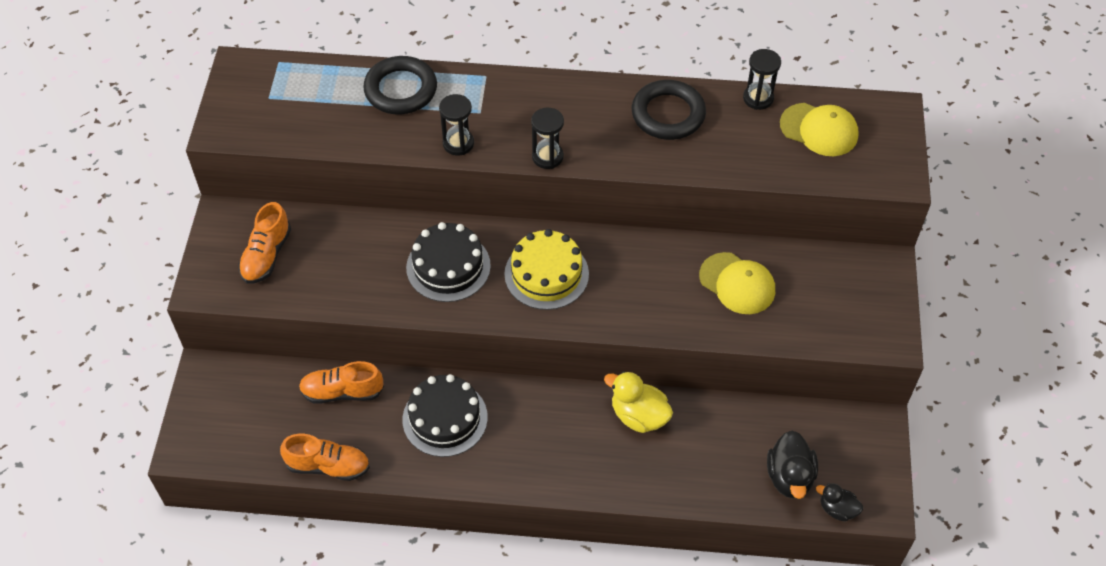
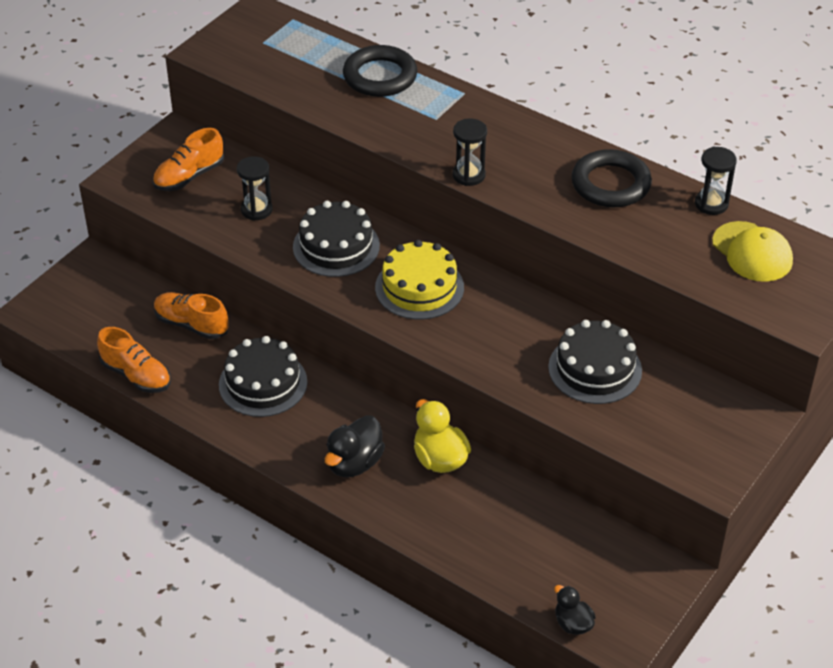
camera: 30 degrees right, 10 degrees down
black hourglass [439,94,474,155] -> black hourglass moved to [237,156,273,221]
yellow cap [699,252,775,314] -> black cake [548,320,642,404]
black duck [767,431,818,499] -> black duck moved to [325,415,385,477]

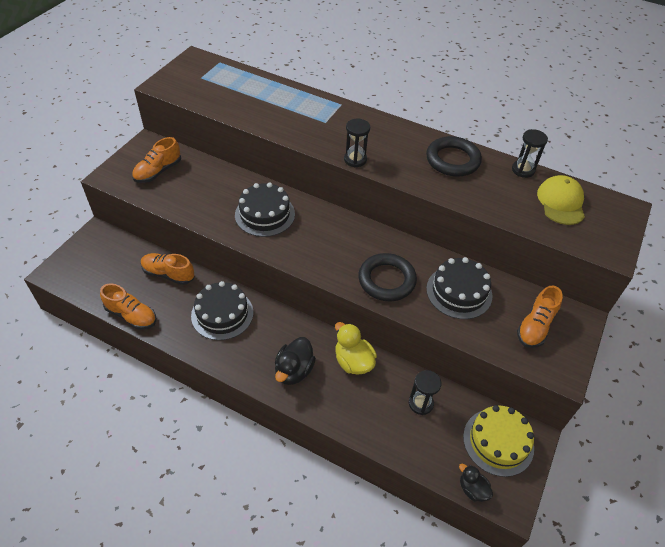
camera: 10 degrees left, 5 degrees up
black hourglass [237,156,273,221] -> black hourglass moved to [409,370,441,415]
black ring [343,45,417,97] -> black ring moved to [358,253,417,301]
yellow cake [375,240,464,320] -> yellow cake moved to [463,405,534,477]
yellow cap [712,221,793,282] -> yellow cap turned 135 degrees counterclockwise [537,175,585,225]
none -> orange shoe [517,286,563,348]

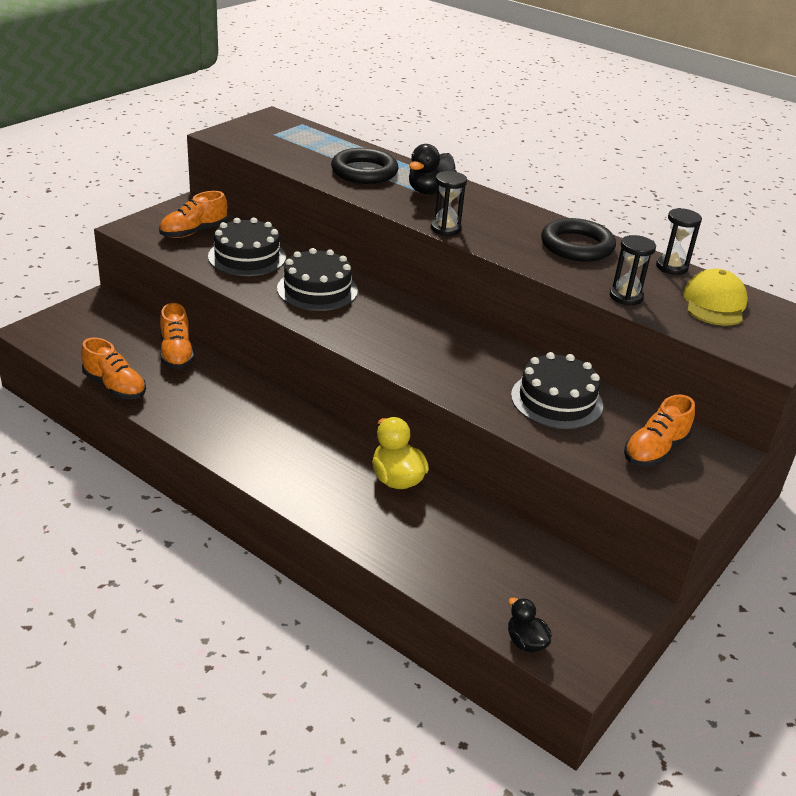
camera: 10 degrees right, 15 degrees down
orange shoe [141,253,194,285] -> orange shoe turned 135 degrees counterclockwise [160,303,195,369]
black cake [191,281,253,340] -> black cake moved to [208,218,286,276]
black duck [275,337,316,385] -> black duck moved to [409,144,457,195]
black ring [358,253,417,301] -> black ring moved to [331,148,398,184]
black hourglass [409,370,441,415] -> black hourglass moved to [610,235,656,305]
yellow cake [463,405,534,477] -> none

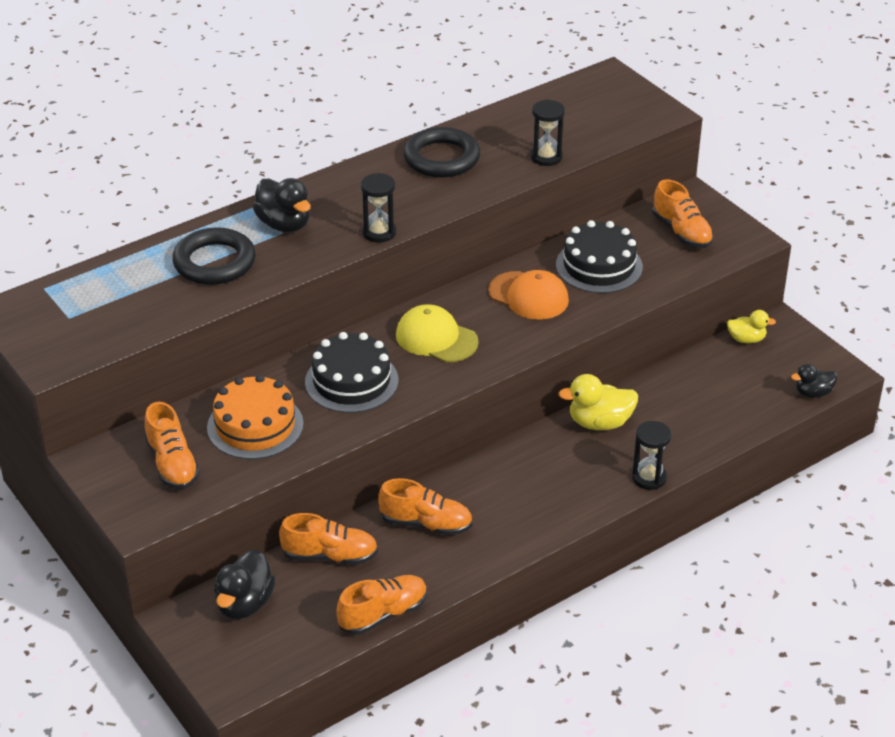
camera: 70 degrees left, 5 degrees up
black cake [208,218,286,276] -> orange cake [207,374,304,459]
black hourglass [656,208,702,275] -> black hourglass moved to [632,421,672,490]
yellow cap [683,269,748,326] -> yellow cap moved to [396,304,479,362]
none -> black duck [214,549,276,619]
none -> orange shoe [378,478,473,536]
none -> orange cap [488,270,569,320]
none -> yellow duck [727,310,776,343]

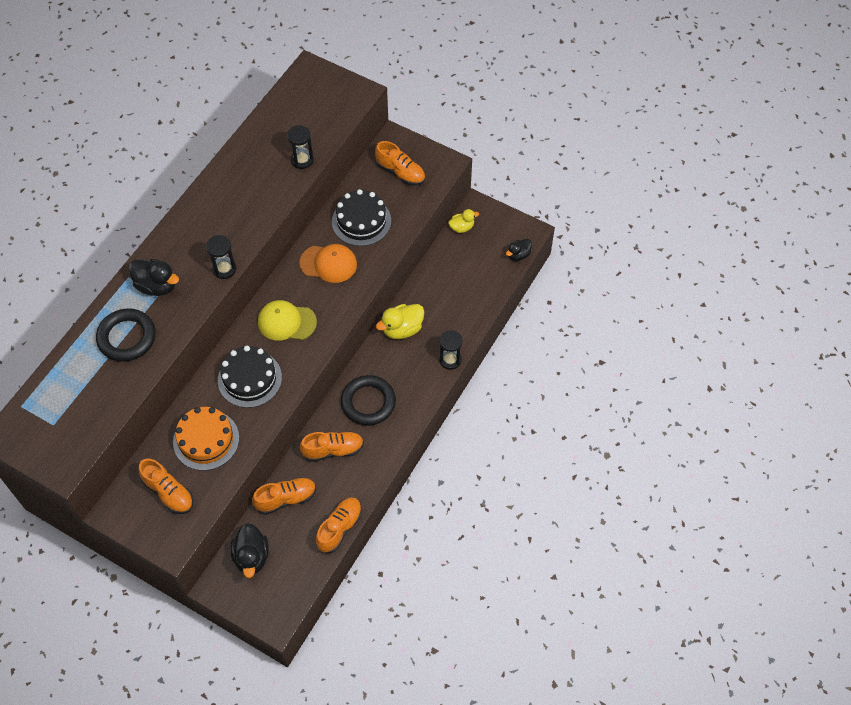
camera: 25 degrees left, 20 degrees up
black ring [403,127,480,178] -> black ring moved to [341,375,396,426]

